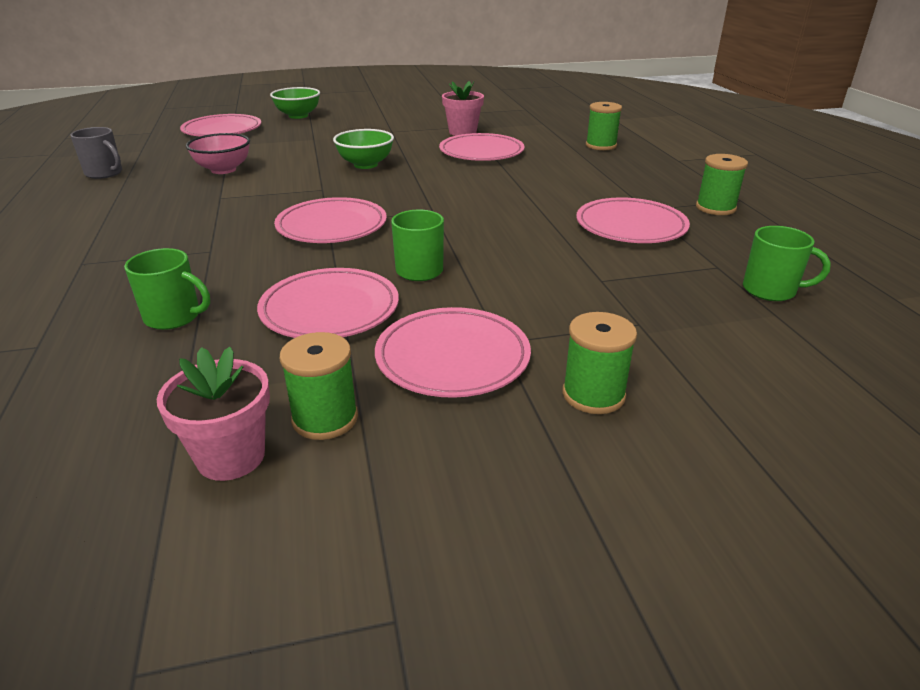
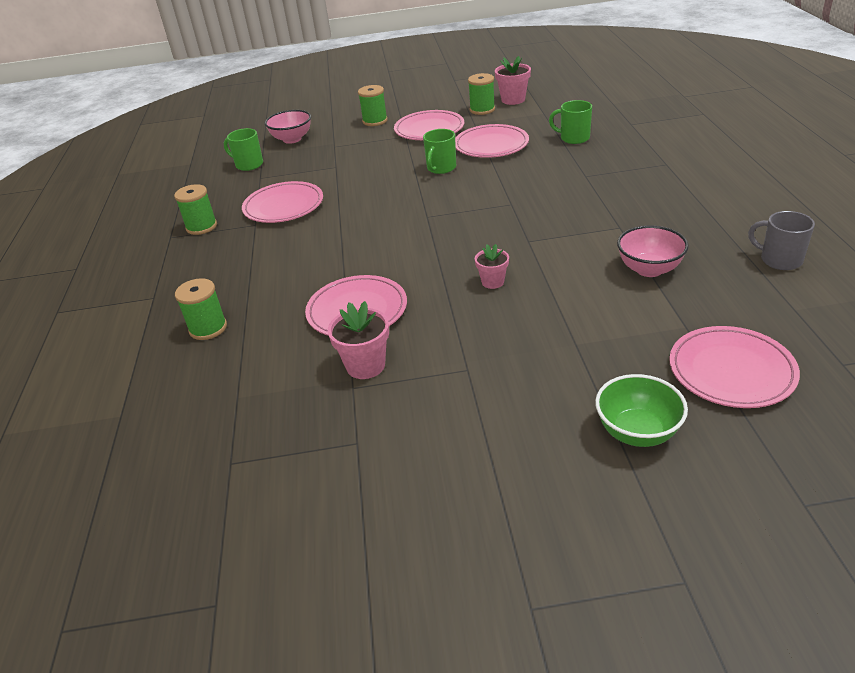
camera: 170 degrees left, 5 degrees up
pink plate [274,197,387,243] -> none
green bowl [333,129,394,169] -> pink flower pot [475,244,509,289]
none -> pink bowl [265,110,311,144]

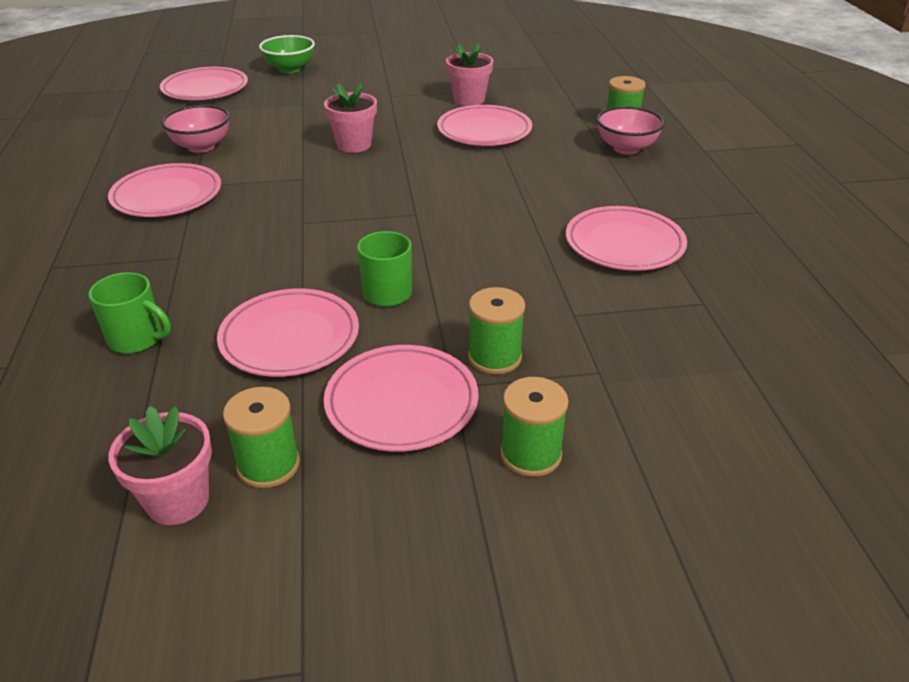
camera: 175 degrees right, 0 degrees up
green spool [174,184,217,235] -> green spool moved to [468,287,525,375]
green mug [224,128,263,171] -> none
pink bowl [265,110,311,144] -> pink bowl moved to [597,106,665,154]
pink flower pot [475,244,509,289] -> pink flower pot [324,83,377,153], size x1.55
grey mug [748,211,815,270] -> none
none -> pink plate [108,163,221,217]

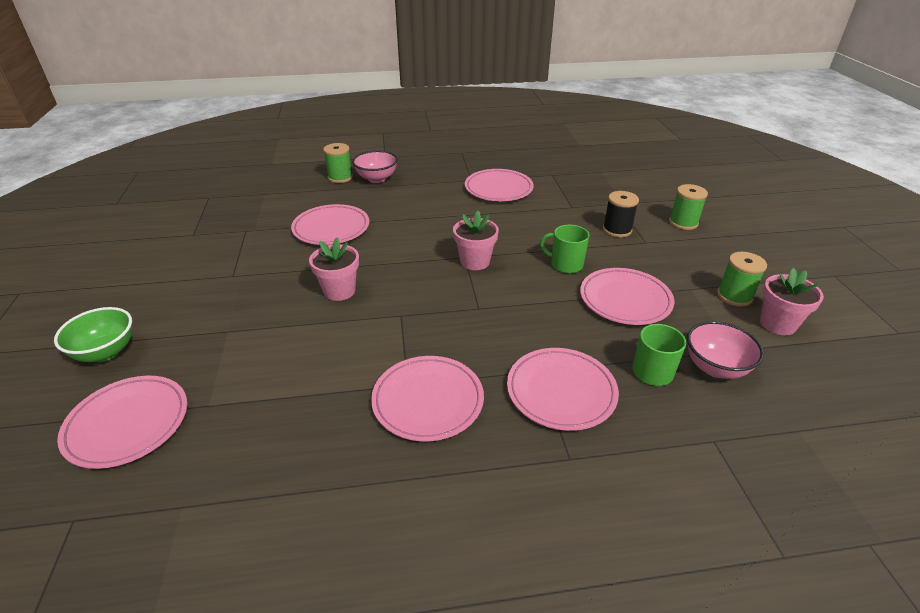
camera: 90 degrees left, 0 degrees up
pink bowl [161,105,230,153] -> pink bowl moved to [687,321,764,379]
pink plate [324,345,478,452] -> pink plate moved to [507,348,619,431]
pink flower pot [446,43,493,106] -> pink flower pot moved to [453,211,499,270]
green spool [468,287,525,375] -> black spool [603,191,639,237]

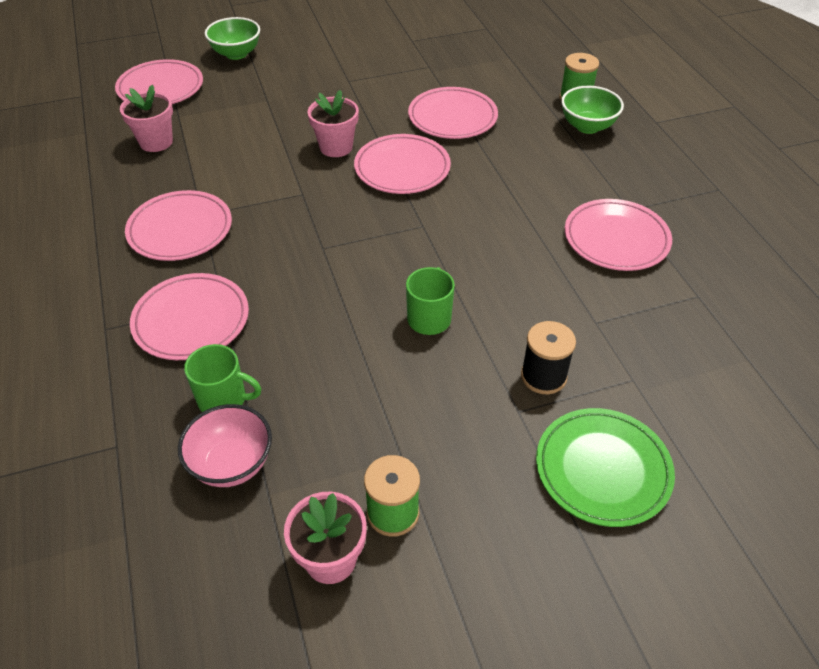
camera: 80 degrees right, 10 degrees up
pink bowl [352,150,398,183] -> green bowl [561,86,624,134]
pink flower pot [453,211,499,270] -> pink flower pot moved to [120,85,173,152]
pink plate [580,268,674,325] -> pink plate moved to [354,134,451,194]
green spool [669,184,708,230] -> green plate [536,408,675,527]

